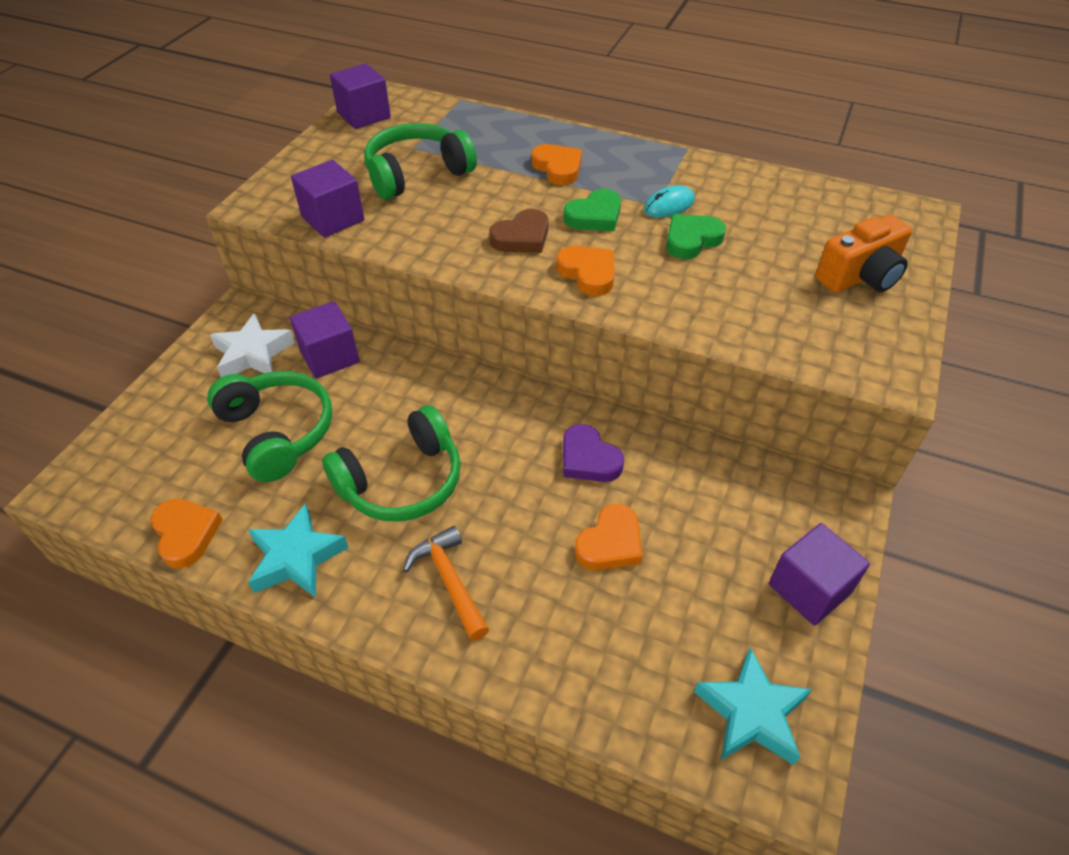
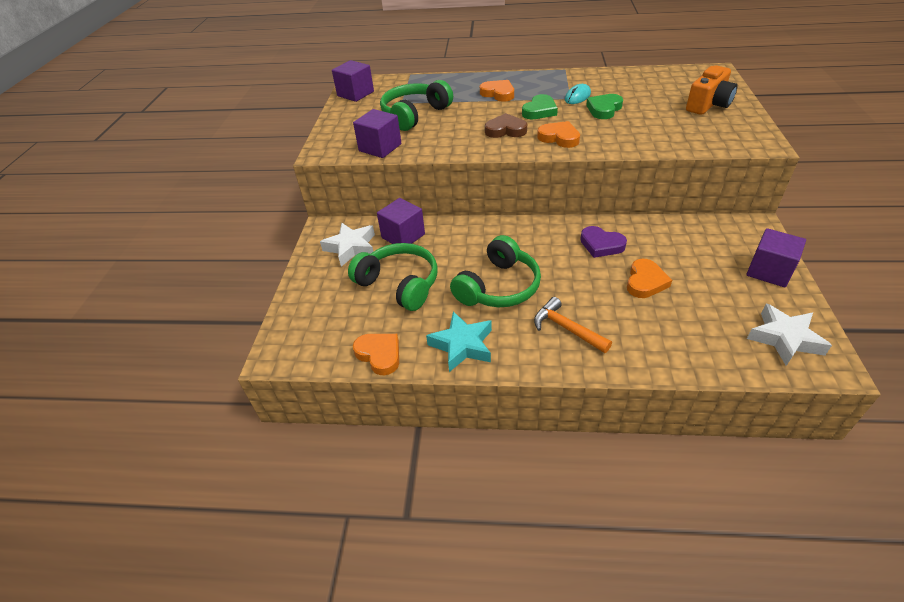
camera: 15 degrees left, 5 degrees down
brown heart [489,209,548,253] -> brown heart turned 120 degrees counterclockwise [485,113,527,138]
turquoise star [694,647,812,765] -> white star [747,303,832,366]

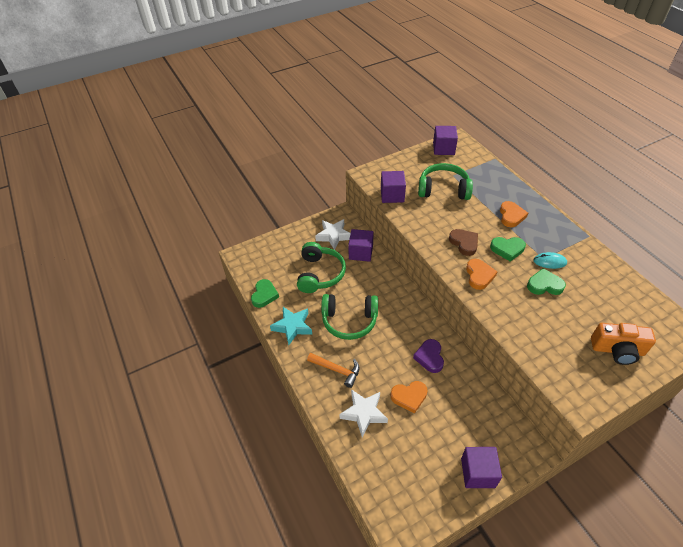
camera: 55 degrees right, 5 degrees up
orange heart [353,334,399,375] -> green heart [251,279,279,308]
orange hammer [534,297,612,353] -> orange hammer turned 105 degrees clockwise [307,353,360,388]
white star [747,303,832,366] -> white star moved to [339,389,388,437]

